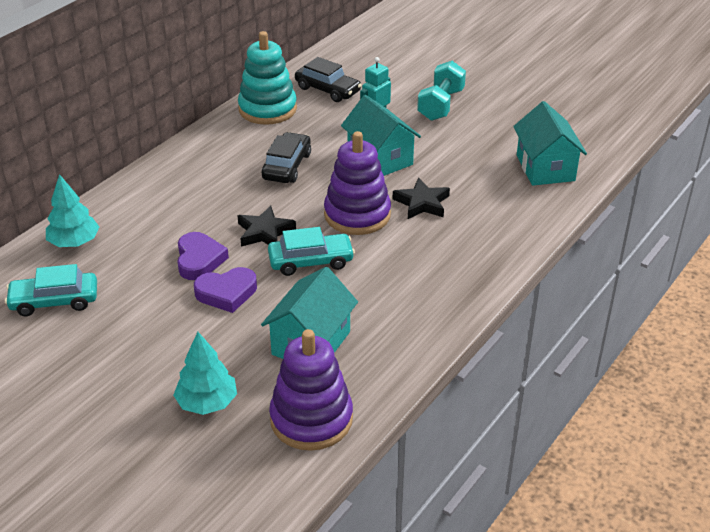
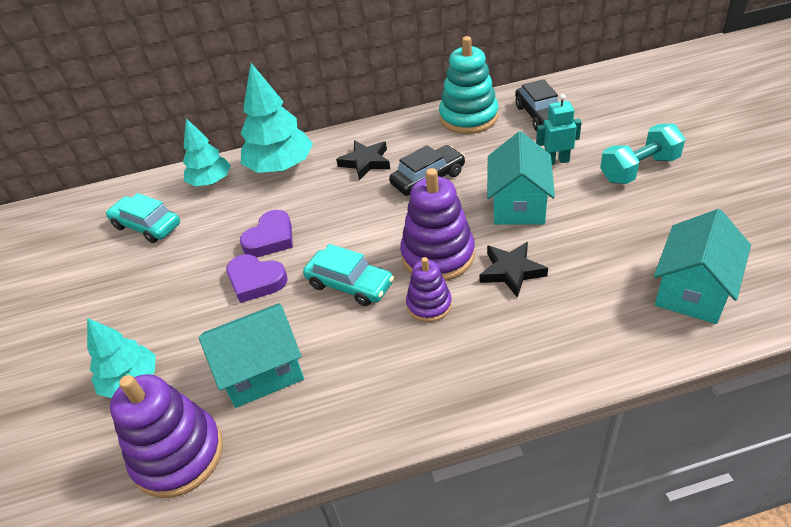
camera: 45 degrees right, 5 degrees up
black star [237,205,296,247] -> black star moved to [336,140,390,180]
none -> turquoise tree [241,63,313,173]
none -> purple stacking toy [406,257,452,322]

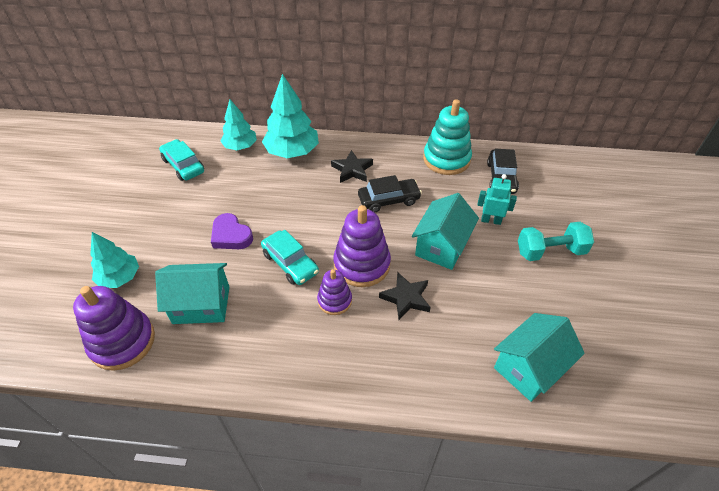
camera: 15 degrees right, 5 degrees up
purple heart [240,210,293,257] -> none

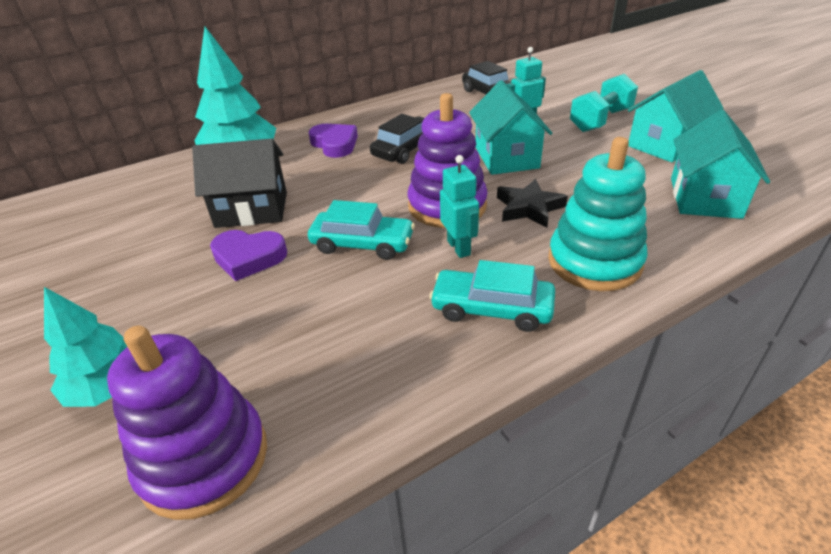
camera: 35 degrees left, 10 degrees down
turquoise house [155,263,229,324] -> turquoise house moved to [628,70,724,162]
turquoise car [159,139,204,181] -> turquoise car moved to [429,260,555,332]
turquoise tree [220,99,257,150] -> none
purple stacking toy [317,269,352,315] -> turquoise robot [440,155,479,258]
black star [331,150,373,183] -> purple heart [309,124,358,158]
turquoise stacking toy [423,99,472,175] -> turquoise stacking toy moved to [548,137,648,291]
none -> black house [192,139,287,228]

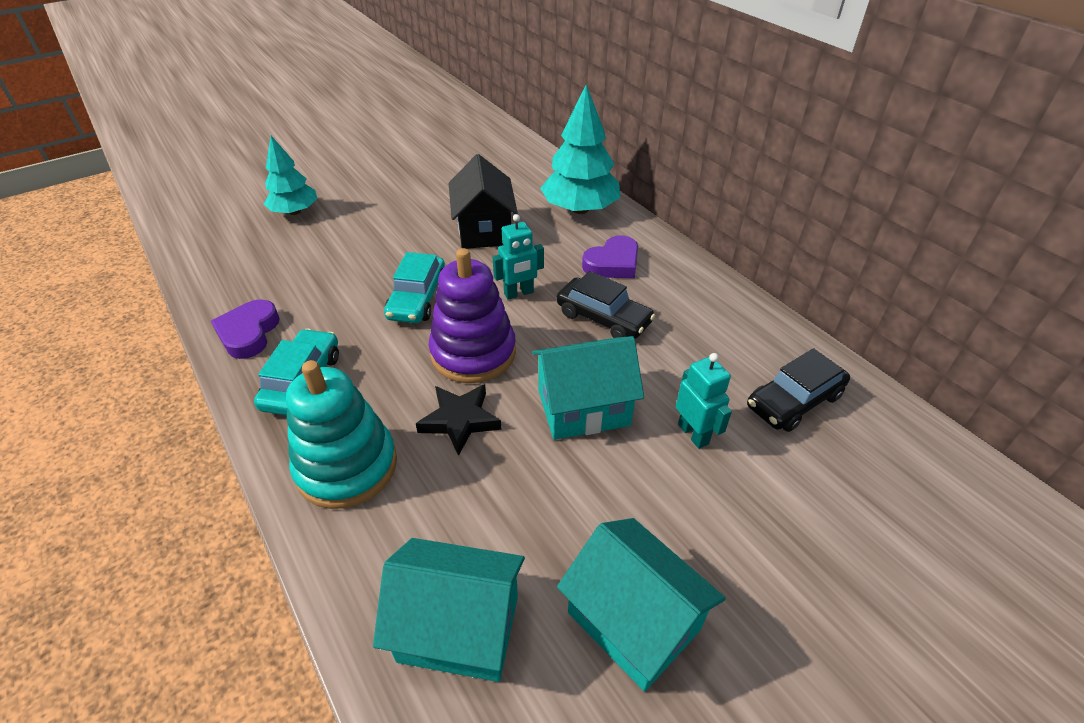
camera: 85 degrees right, 5 degrees up
purple stacking toy [107,326,267,520] -> none
purple heart [210,230,287,281] -> purple heart moved to [211,299,280,359]
turquoise robot [440,155,479,258] -> turquoise robot moved to [492,214,544,300]
turquoise dumbbell [570,74,638,132] -> none

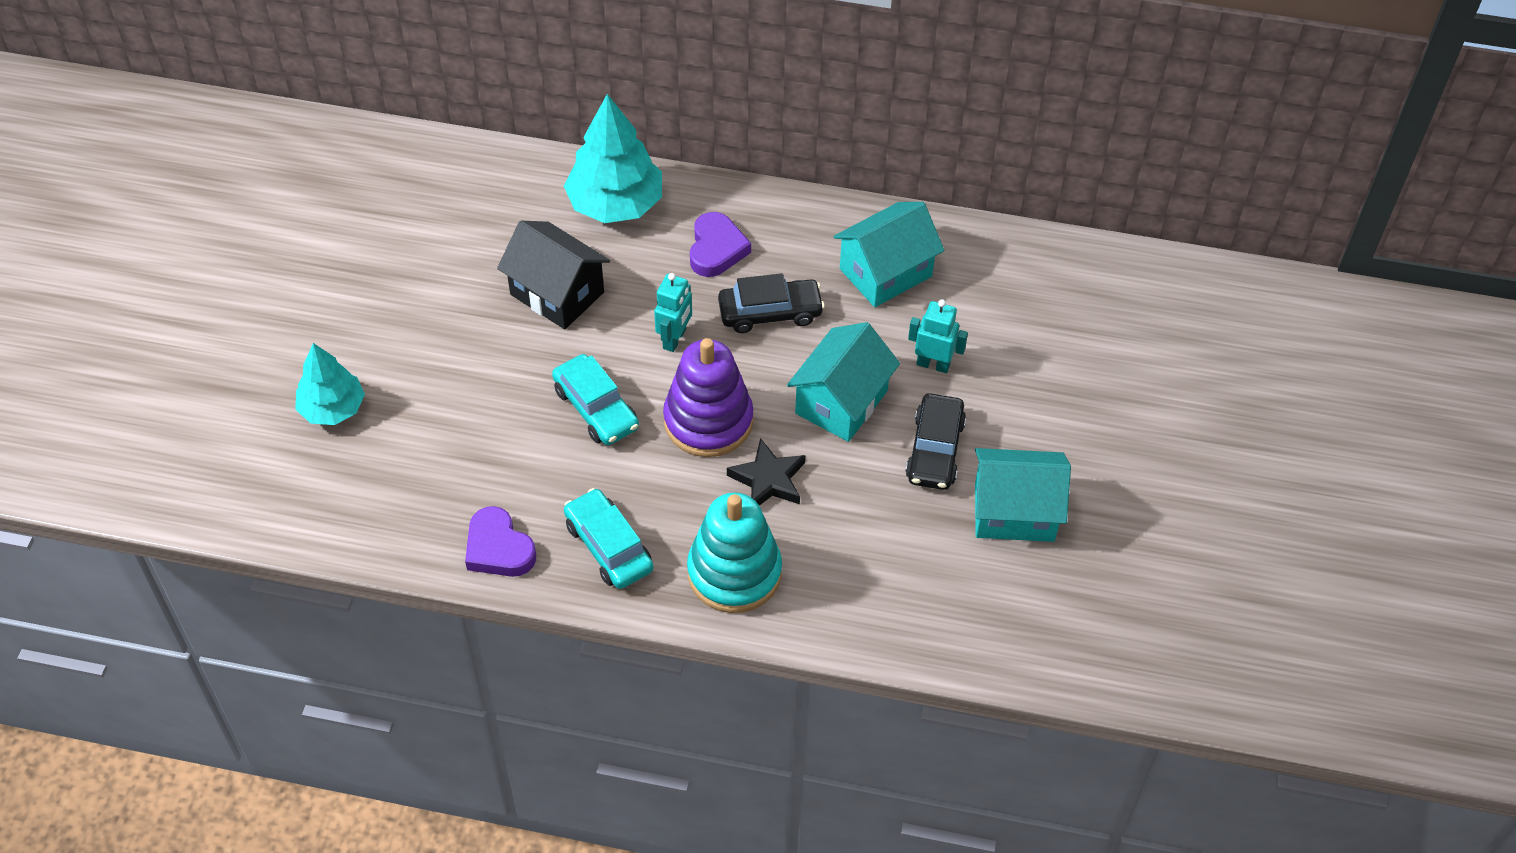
camera: 45 degrees left, 10 degrees up
turquoise house [373,538,525,682] -> turquoise house moved to [833,202,944,307]
black car [747,348,850,432] -> black car moved to [905,393,966,490]

